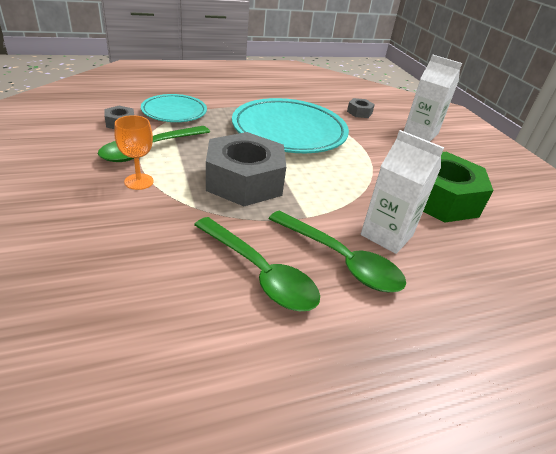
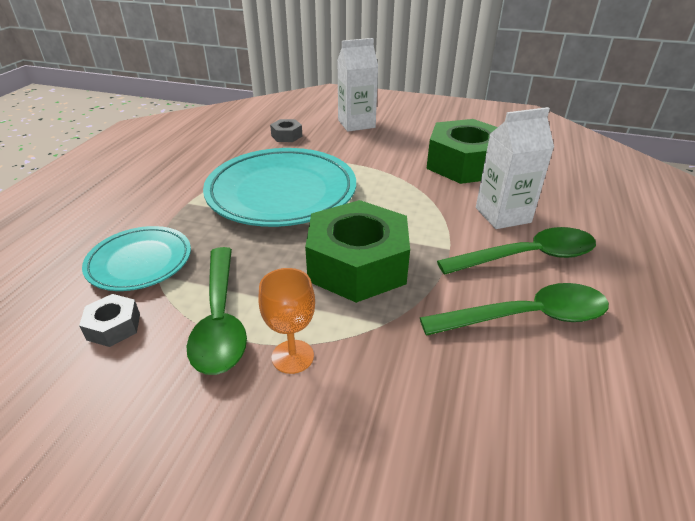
camera: 50 degrees left, 0 degrees up
grey nut [206,132,286,206] -> green nut [305,200,410,303]

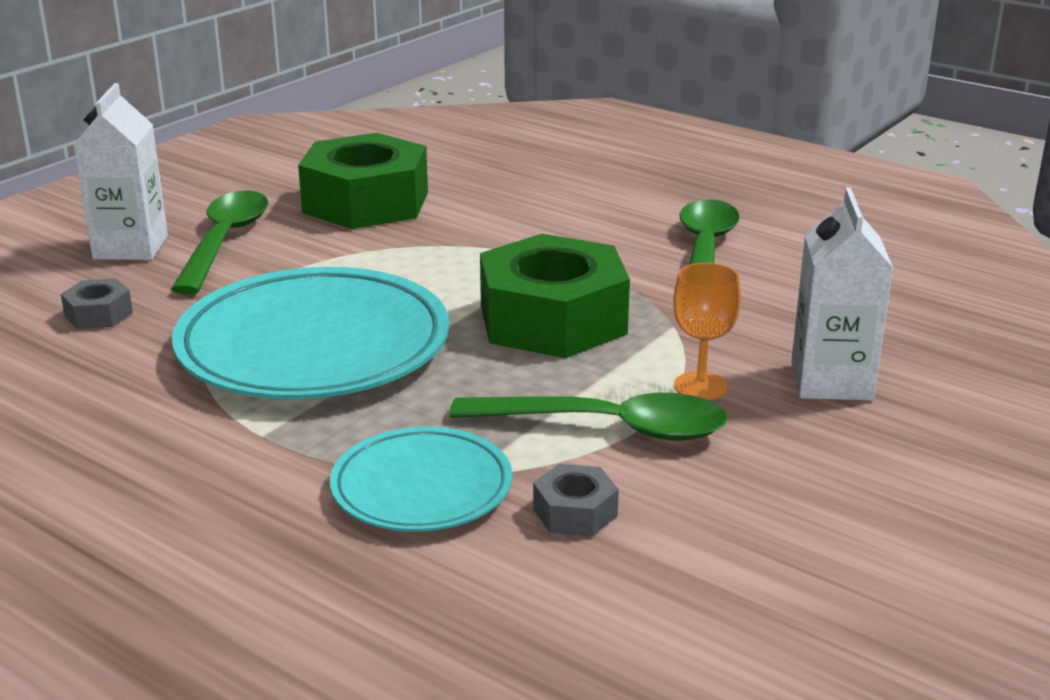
camera: 70 degrees left, 10 degrees down
green spoon [437,227,596,275] -> green spoon moved to [171,190,268,294]
white carton [476,107,554,229] -> white carton moved to [791,187,894,400]

